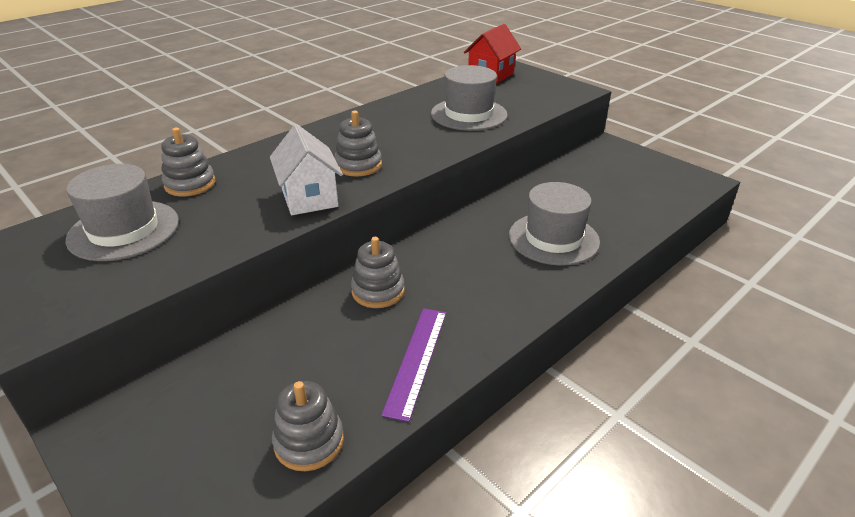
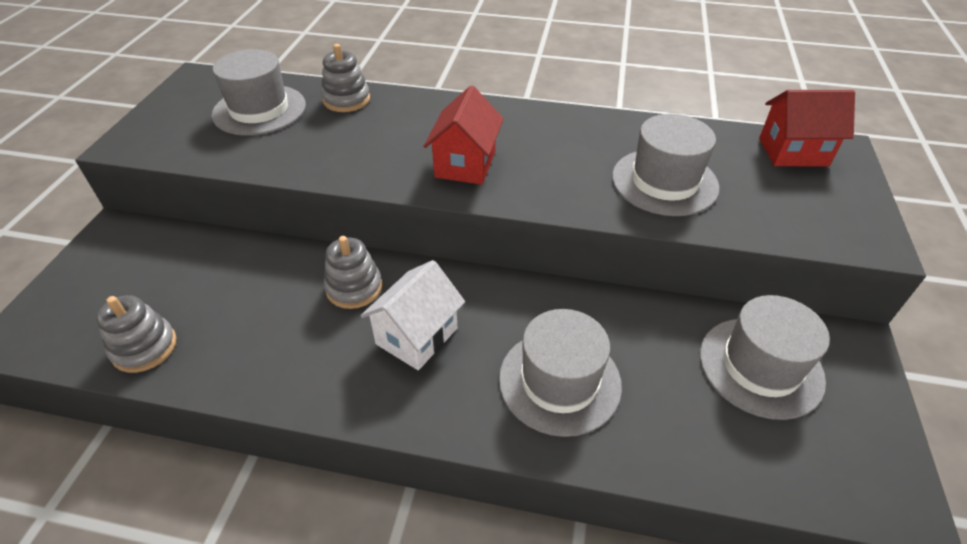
camera: 55 degrees right, 10 degrees up
white house [270,124,343,215] -> white house moved to [360,260,465,370]
grey stacking toy [334,111,382,176] -> red house [424,86,504,185]
purple ruler [381,308,446,422] -> none
none -> grey hat [700,295,830,420]

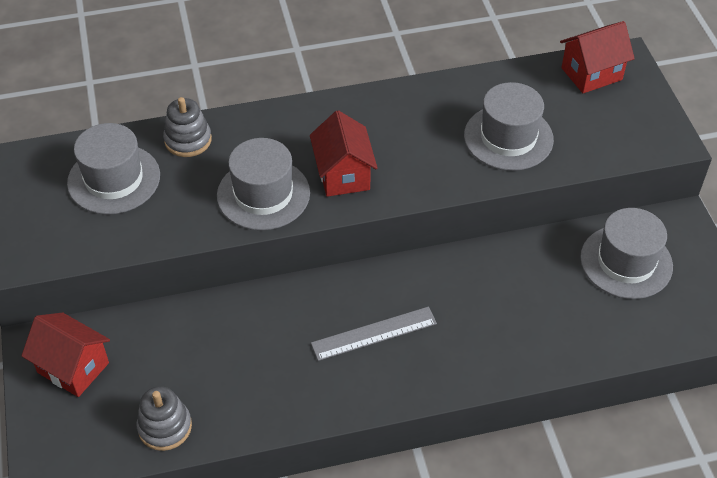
camera: 25 degrees left, 5 degrees up
grey stacking toy [324,236,382,309] -> none
white house [360,260,465,370] -> grey ruler [311,307,437,361]
grey hat [499,309,622,437] -> grey hat moved to [217,138,310,230]
none -> red house [21,312,110,397]

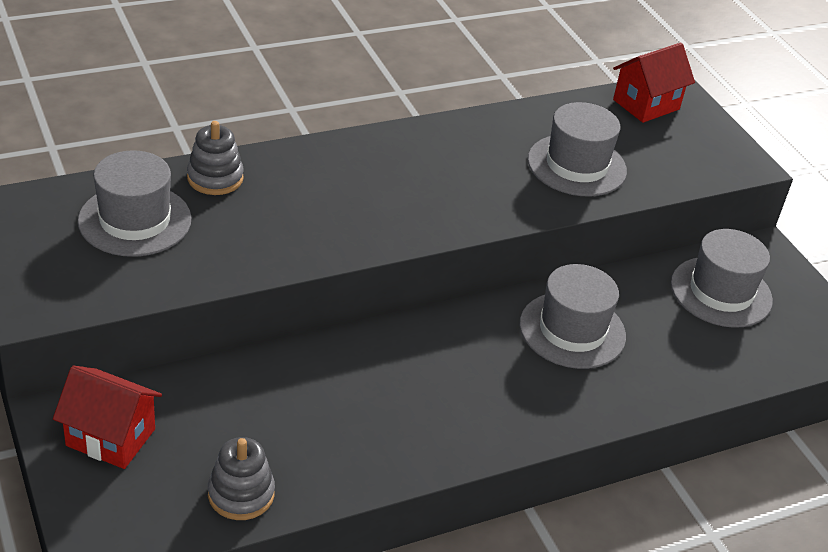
camera: 15 degrees left, 10 degrees down
grey hat [217,138,310,230] -> grey hat moved to [520,264,626,369]
red house [310,110,378,197] -> none
grey ruler [311,307,437,361] -> none

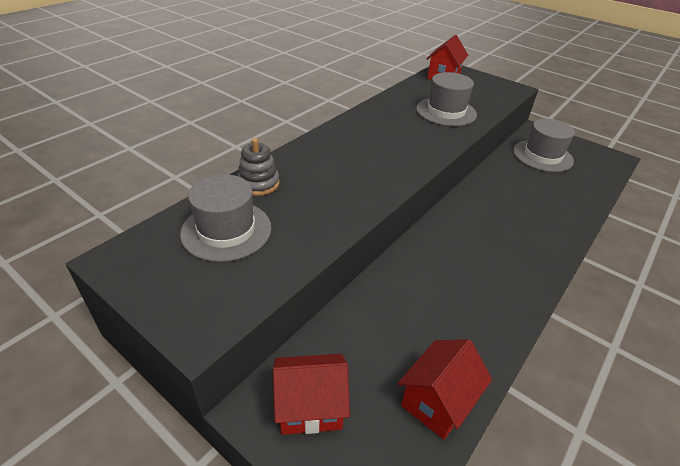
camera: 25 degrees left, 0 degrees up
grey stacking toy [208,437,275,520] -> red house [398,339,492,439]
grey hat [520,264,626,369] -> none

